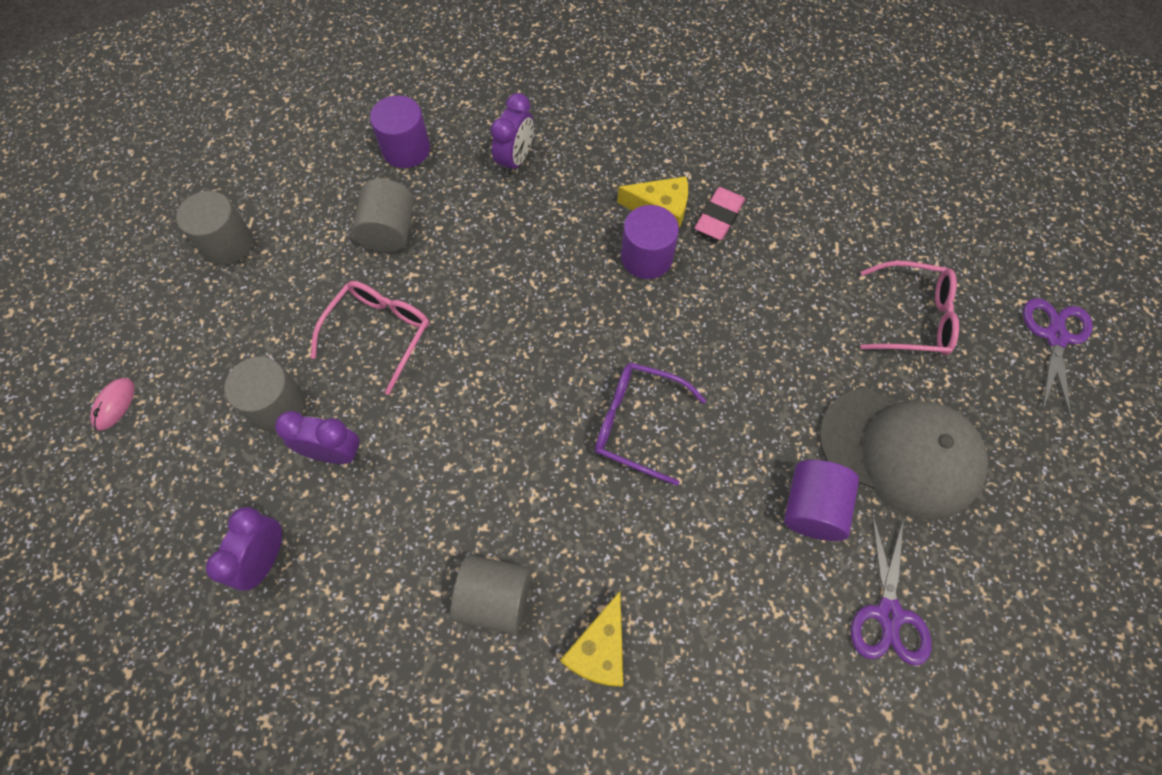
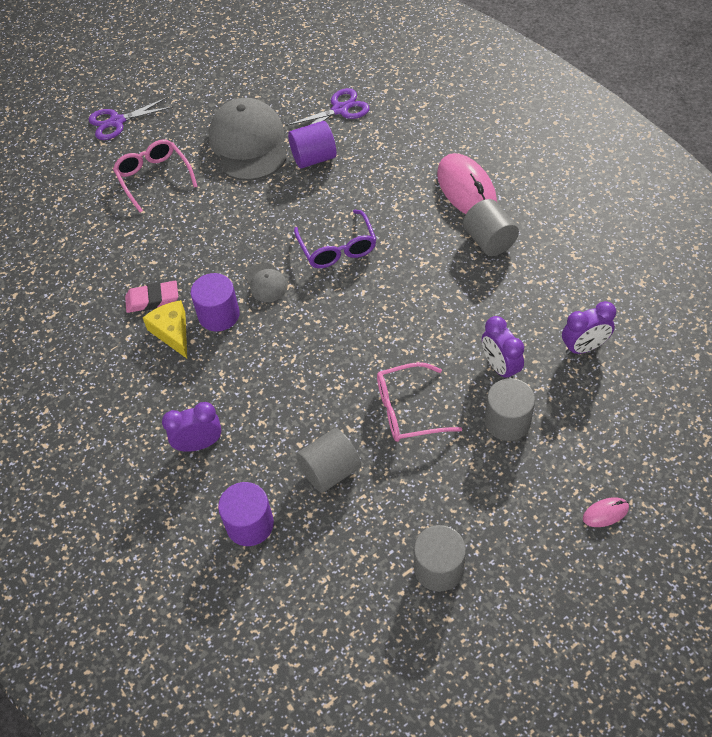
camera: 125 degrees left, 10 degrees down
yellow cheese [560,591,623,687] -> pink mouse [437,153,497,214]
none -> grey cap [245,263,288,302]

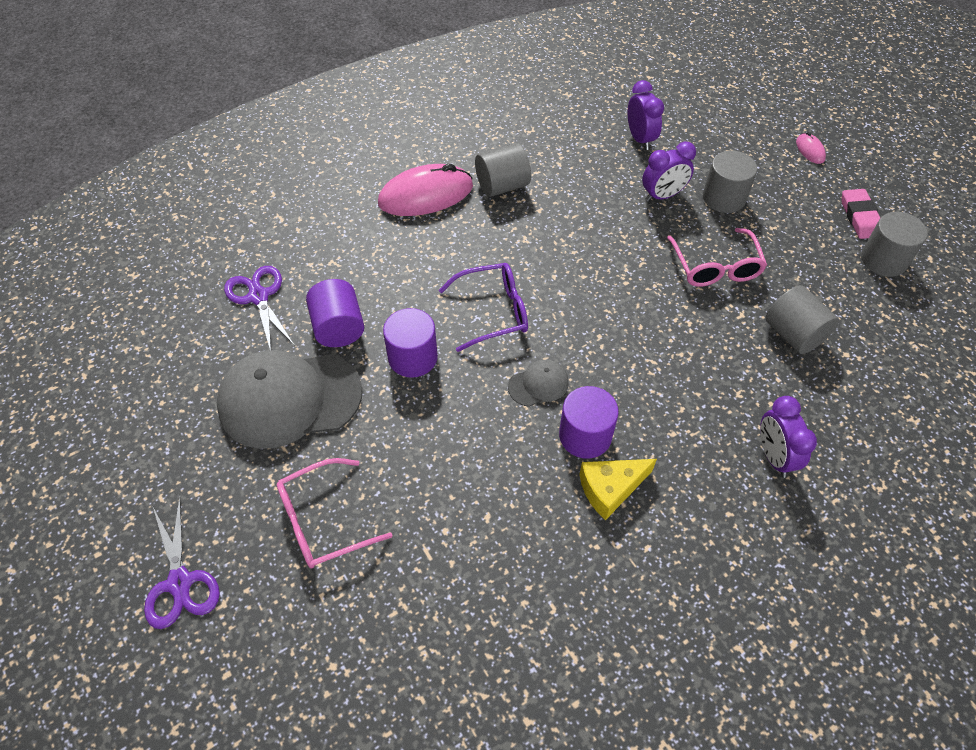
camera: 90 degrees left, 0 degrees up
pink eraser [125,281,178,313] -> pink eraser moved to [842,189,880,239]
purple cylinder [218,482,274,546] -> purple cylinder moved to [383,308,438,378]

